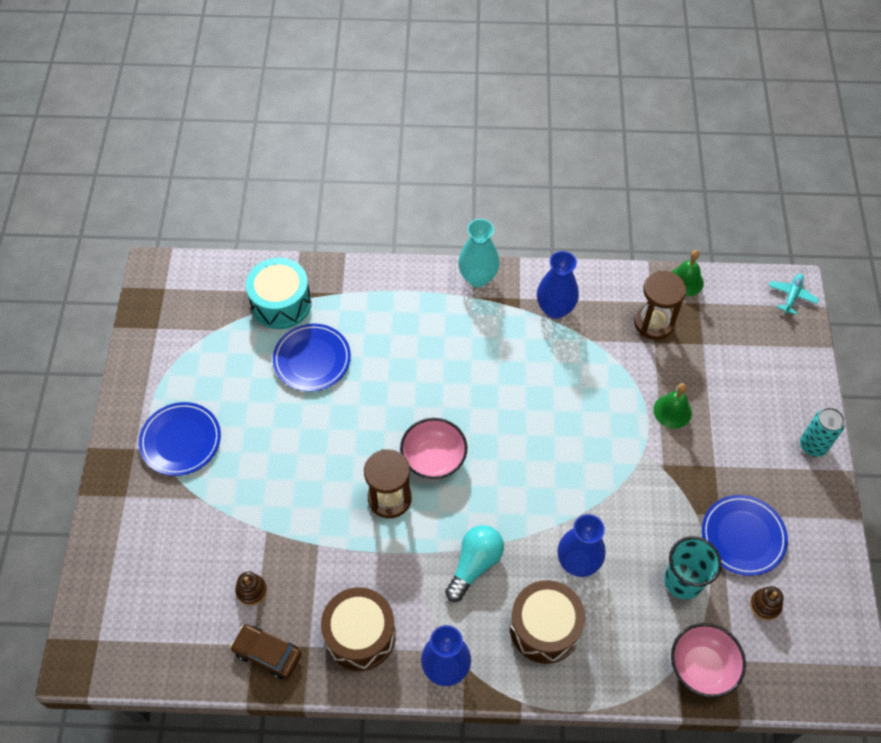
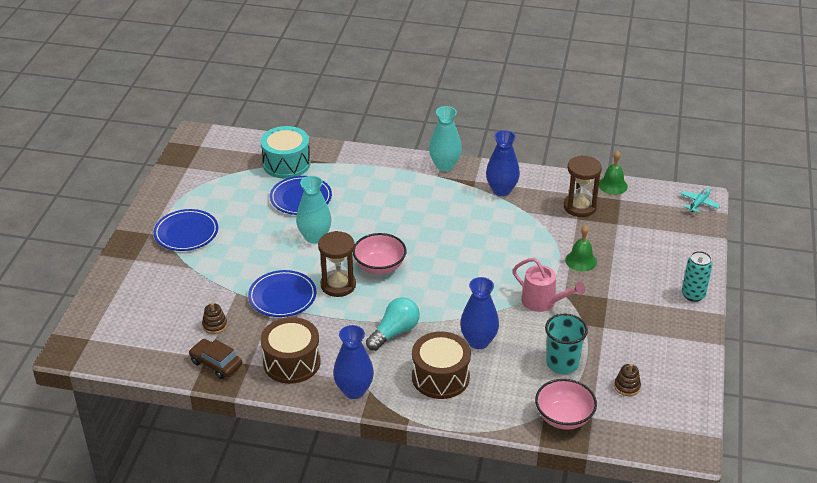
camera: 10 degrees right, 20 degrees down
blue plate [702,495,788,576] -> blue plate moved to [248,270,316,317]
none -> turquoise vase [296,176,332,244]
none -> pink watering can [513,258,585,312]

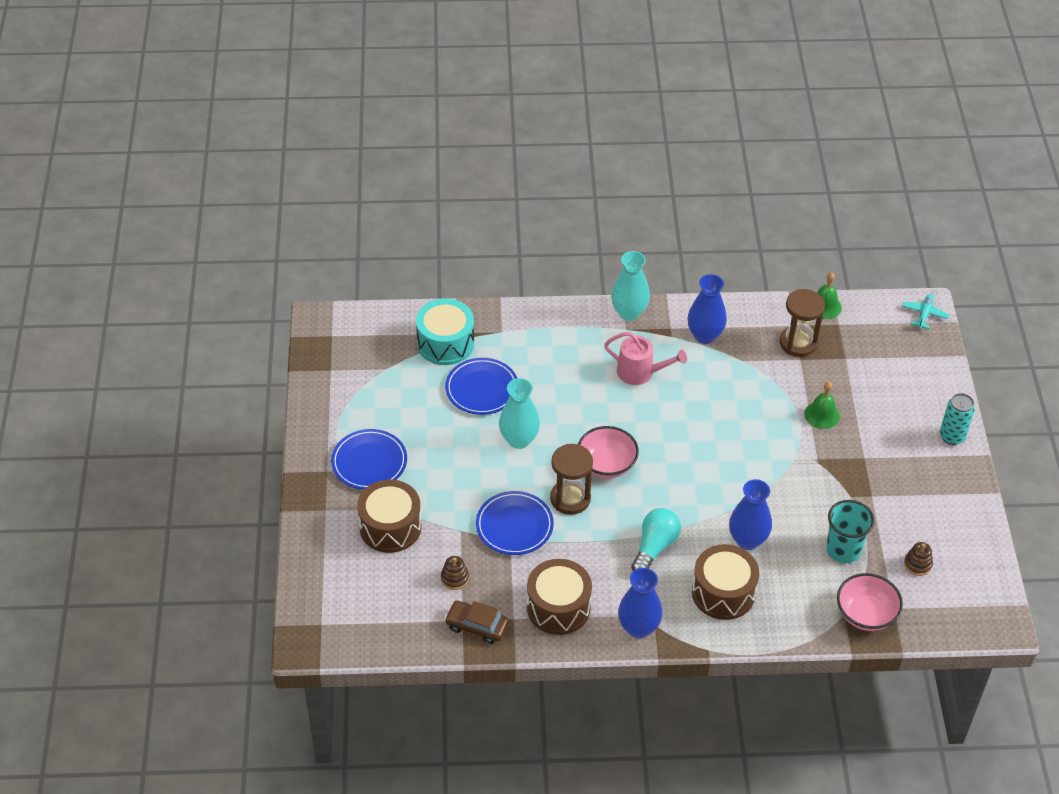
camera: 15 degrees left, 10 degrees up
pink watering can [513,258,585,312] -> pink watering can moved to [604,332,687,385]
none -> brown drum [357,479,421,553]

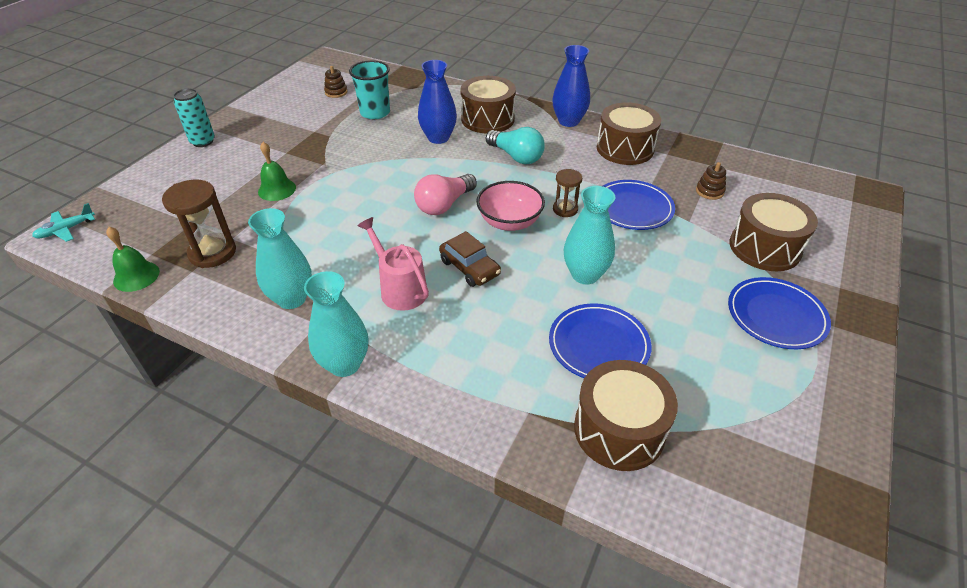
camera: 150 degrees left, 5 degrees down
turquoise drum [416,298,474,365] -> brown drum [574,360,678,471]
brown car [445,601,509,644] -> brown car moved to [439,231,501,287]
brown hourglass [550,444,593,515] -> brown hourglass [553,169,582,217], size x0.59
turquoise light bulb [631,508,681,571] -> turquoise light bulb turned 105 degrees counterclockwise [486,127,545,164]
blue vase [687,274,727,344] -> turquoise vase [248,208,312,309]
pink bowl [837,573,903,631] -> none
none -> pink light bulb [414,174,477,215]

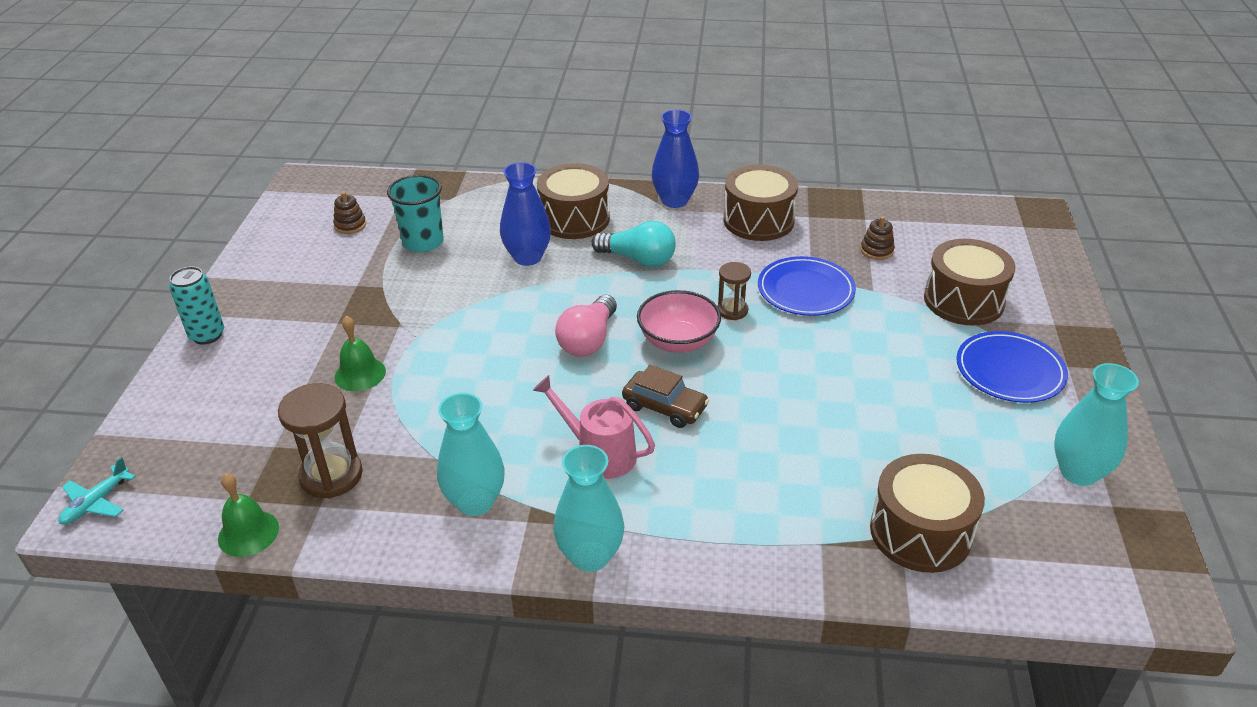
camera: 20 degrees left, 5 degrees down
blue plate [549,303,651,378] -> none
turquoise vase [564,186,615,284] -> turquoise vase moved to [1054,363,1139,486]

